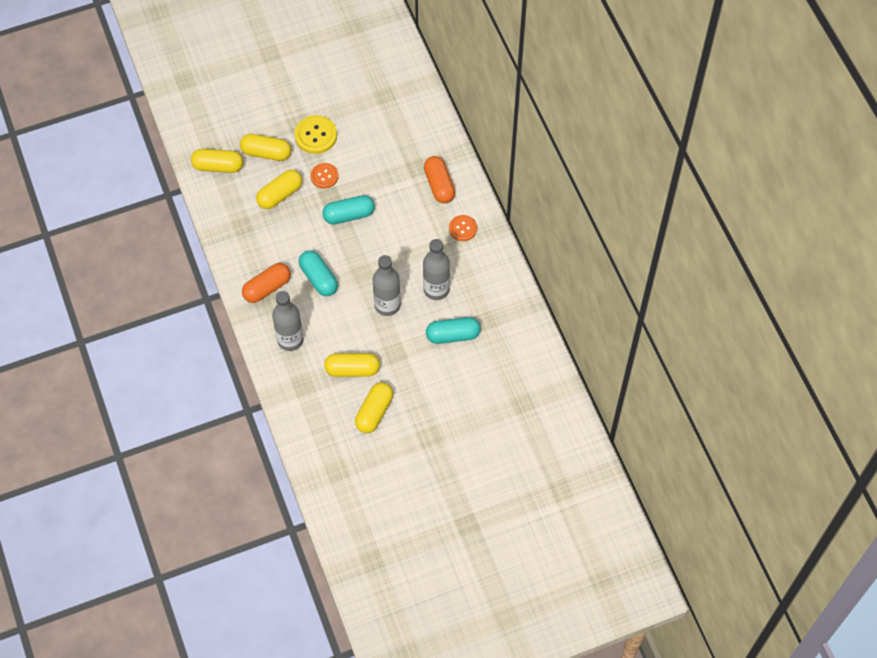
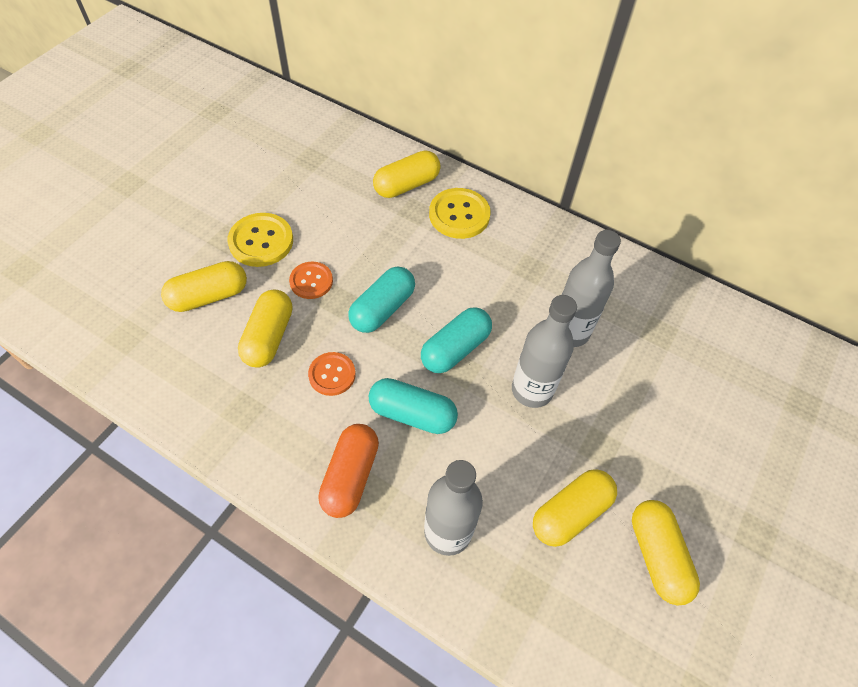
camera: 40 degrees left, 5 degrees down
yellow capsule [191,149,243,173] -> yellow capsule moved to [373,150,441,198]
orange capsule [424,156,455,203] -> yellow button [429,188,491,239]
turquoise capsule [426,317,481,344] -> turquoise capsule moved to [421,307,492,373]
orange button [449,215,477,241] -> orange button moved to [308,352,356,396]

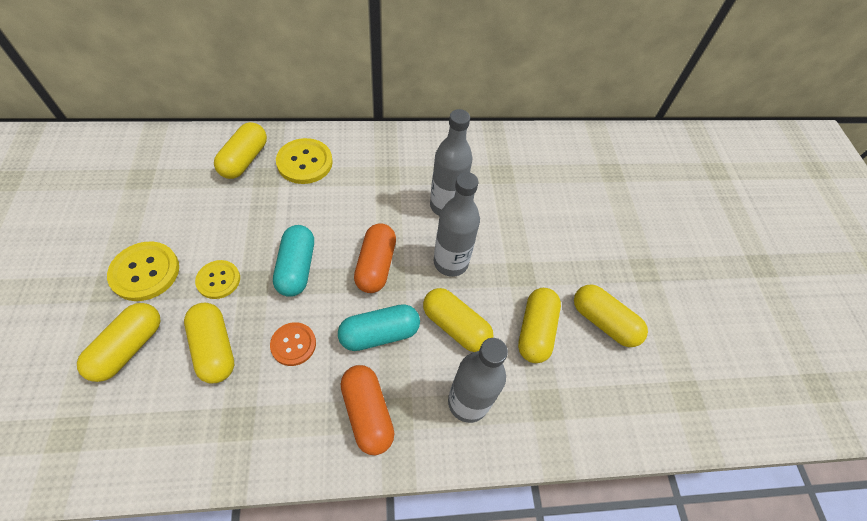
camera: 40 degrees left, 0 degrees up
orange button [289,262,333,299] -> yellow button [195,260,240,299]
turquoise capsule [421,307,492,373] -> orange capsule [354,223,396,293]
none -> yellow capsule [423,288,494,352]

